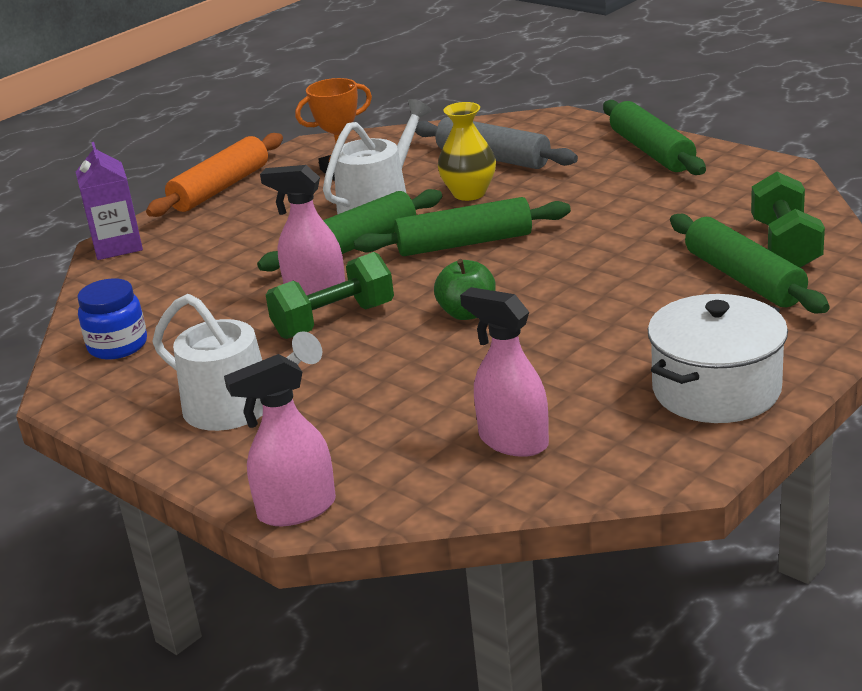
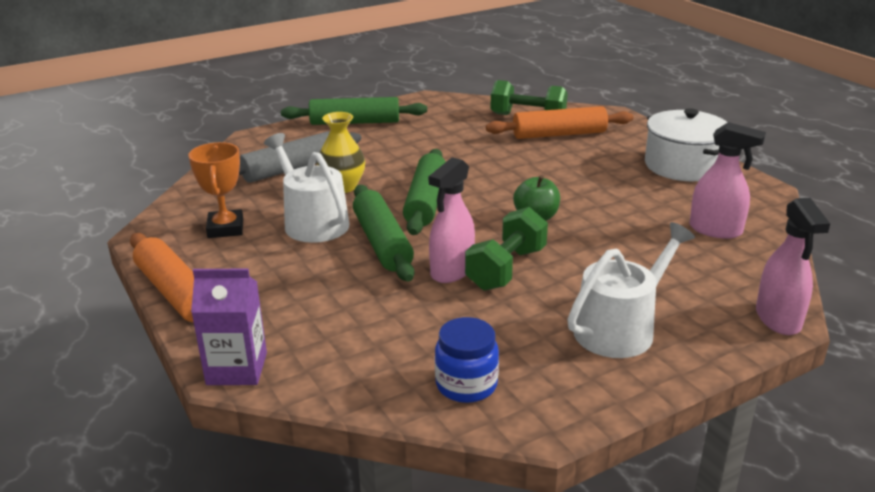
camera: 75 degrees left, 0 degrees up
green dumbbell [266,252,394,339] -> green dumbbell turned 45 degrees clockwise [465,207,548,291]
pink spray bottle [460,287,549,457] -> pink spray bottle turned 120 degrees counterclockwise [690,122,766,239]
green rolling pin [670,214,830,313] -> orange rolling pin [486,106,634,139]

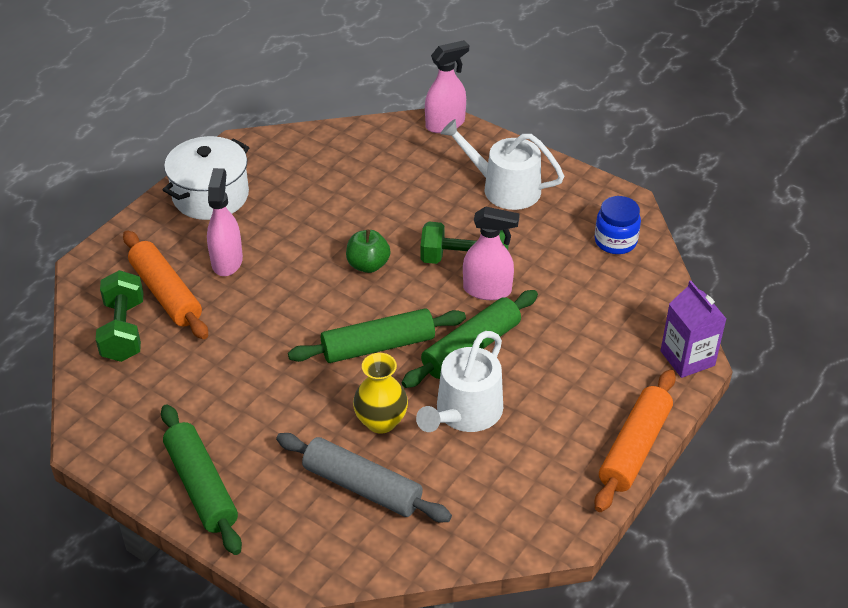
camera: 115 degrees left, 15 degrees up
orange trophy [188,142,243,238] -> none
pink spray bottle [690,122,766,239] -> pink spray bottle moved to [207,168,243,276]

